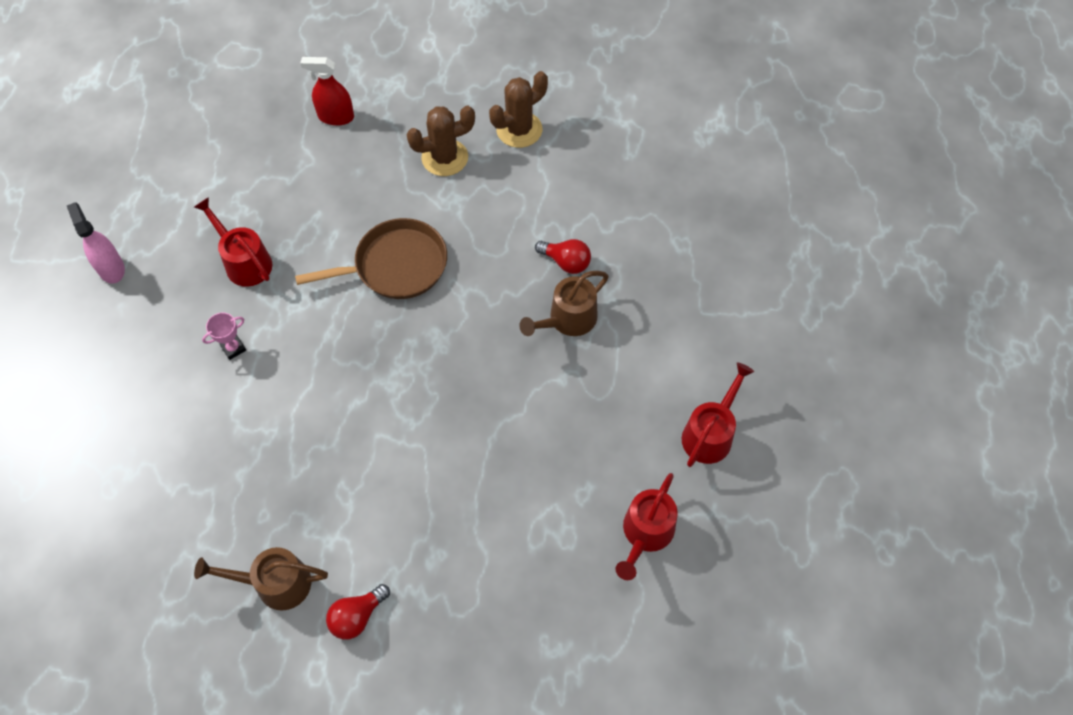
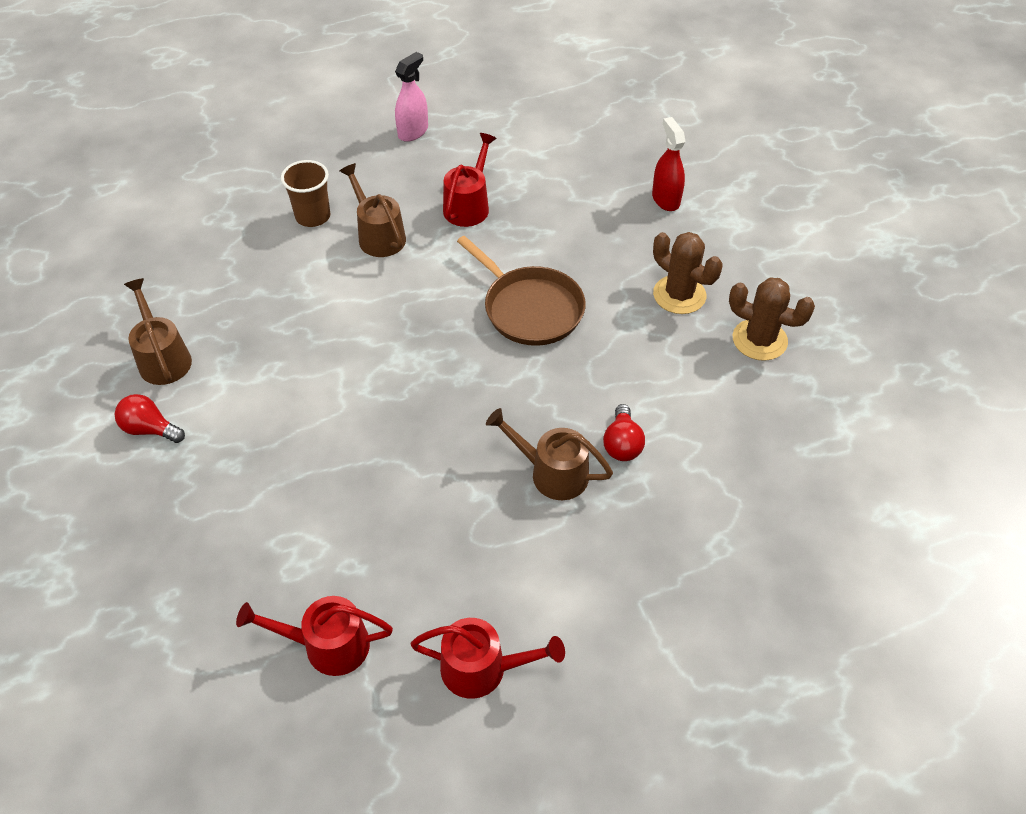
camera: 65 degrees right, 10 degrees down
pink trophy [202,312,246,360] -> brown watering can [340,163,406,257]
none -> brown cup [281,160,331,227]

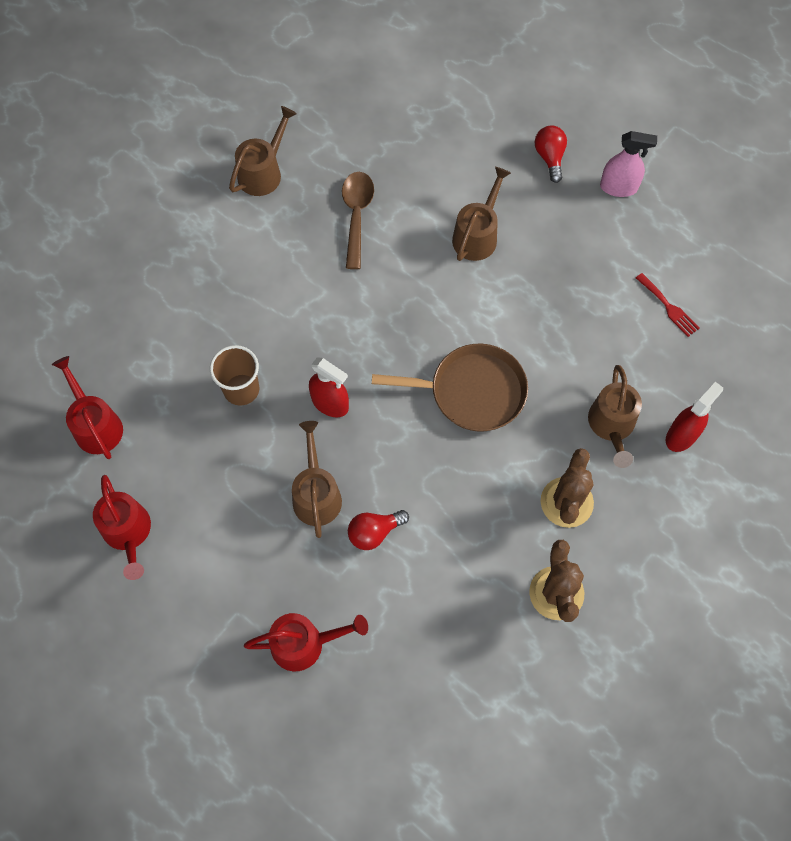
camera: 60 degrees right, 15 degrees up
red light bulb [115,394,185,443] -> red light bulb moved to [534,126,567,183]
brown cup [281,160,331,227] -> brown cup moved to [210,345,259,406]
red watering can [443,133,497,227] -> red watering can moved to [244,613,368,671]
brown pan [457,236,586,346] -> brown pan turned 105 degrees counterclockwise [372,344,528,432]
none -> red spray bottle [309,357,349,417]
none -> brown spoon [342,172,374,269]
none -> brown watering can [588,365,642,468]
none -> red fork [636,273,699,337]

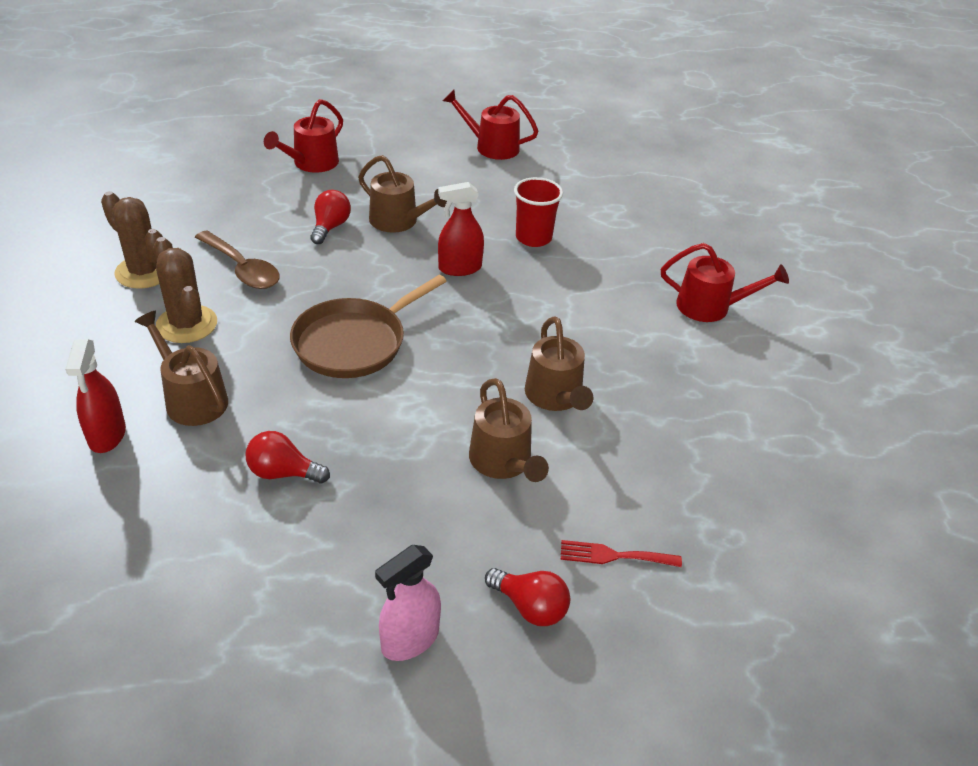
camera: 130 degrees right, 25 degrees down
red watering can [52,356,123,459] -> red watering can moved to [661,243,789,322]
brown cup [210,345,259,406] -> red cup [514,177,563,247]
brown watering can [229,106,297,196] -> brown watering can moved to [525,316,593,411]
brown spoon [342,172,374,269] -> brown spoon moved to [195,230,280,289]
red fork [636,273,699,337] -> red fork moved to [561,540,682,567]
none -> red light bulb [246,431,330,483]

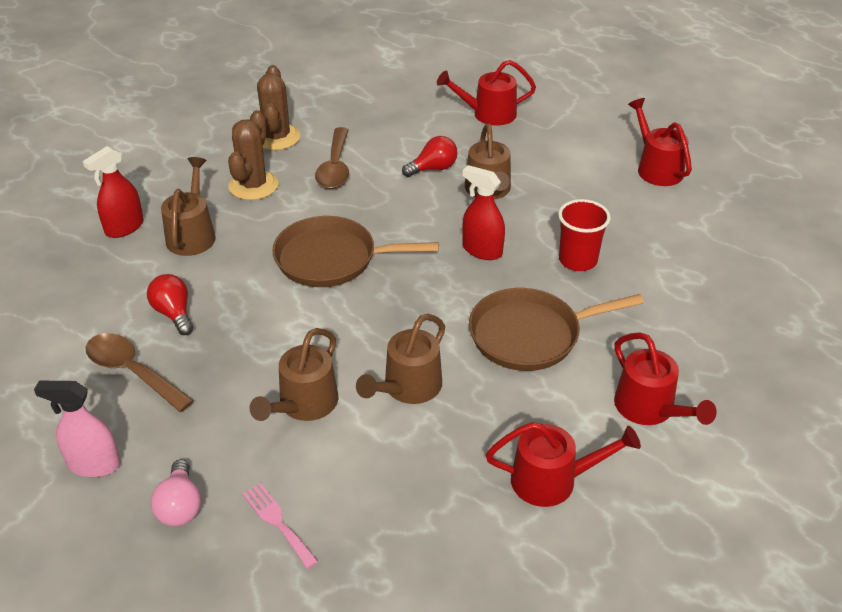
camera: 50 degrees right, 0 degrees up
red light bulb [485,568,570,626] -> pink light bulb [151,459,201,526]
red fork [561,540,682,567] -> pink fork [242,483,319,569]
none -> brown spoon [86,333,194,412]
none -> brown pan [469,288,644,371]
none -> red watering can [486,422,641,507]

